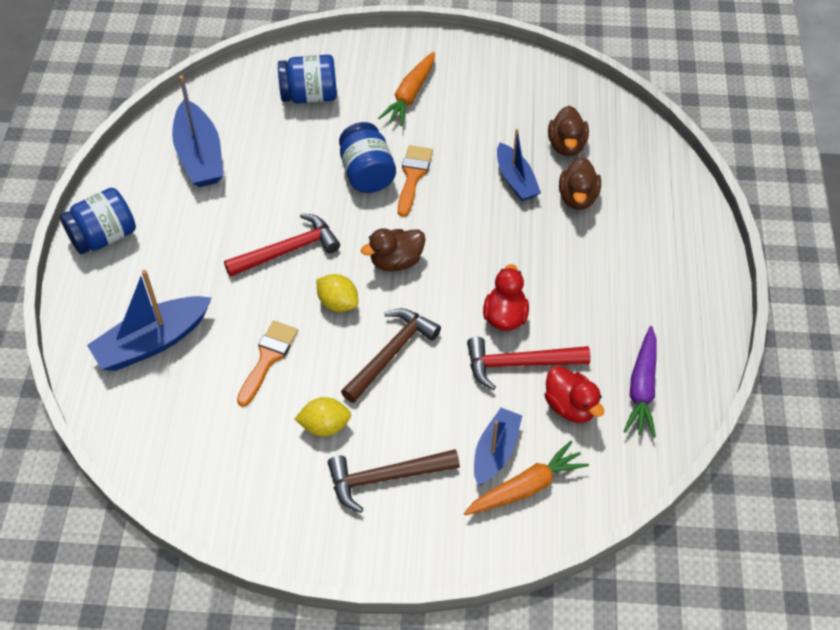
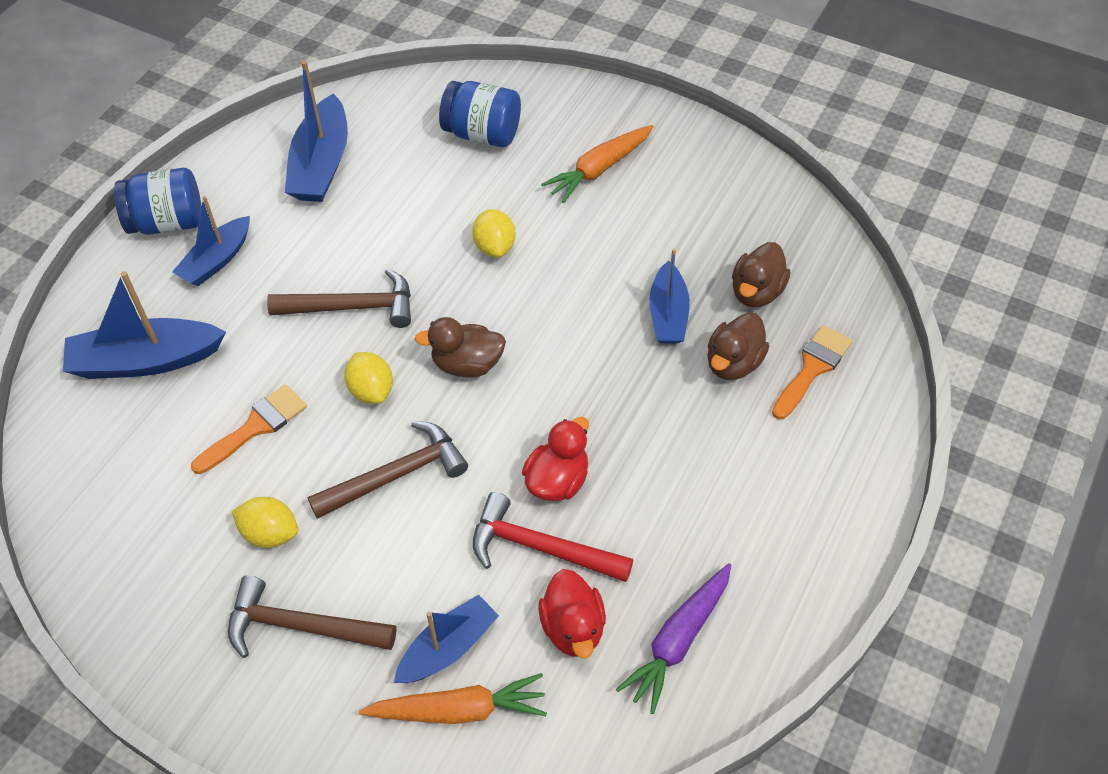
camera: 25 degrees right, 0 degrees up
red hammer [224,213,340,277] -> brown hammer [267,268,411,328]
blue jar [339,122,396,193] -> yellow lemon [472,209,516,258]
orange brush [398,145,433,217] -> orange brush moved to [772,325,852,420]
none -> blue boat [172,196,250,286]

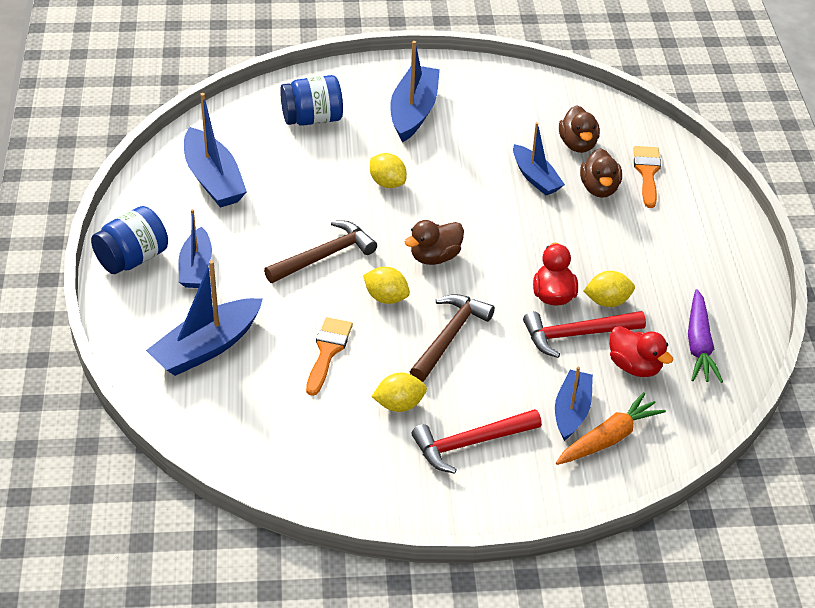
camera: 35 degrees left, 10 degrees down
brown hammer [228,575,396,658] -> red hammer [412,409,542,474]
orange carrot [541,125,654,203] -> blue boat [390,41,440,142]
none -> yellow lemon [584,271,635,307]

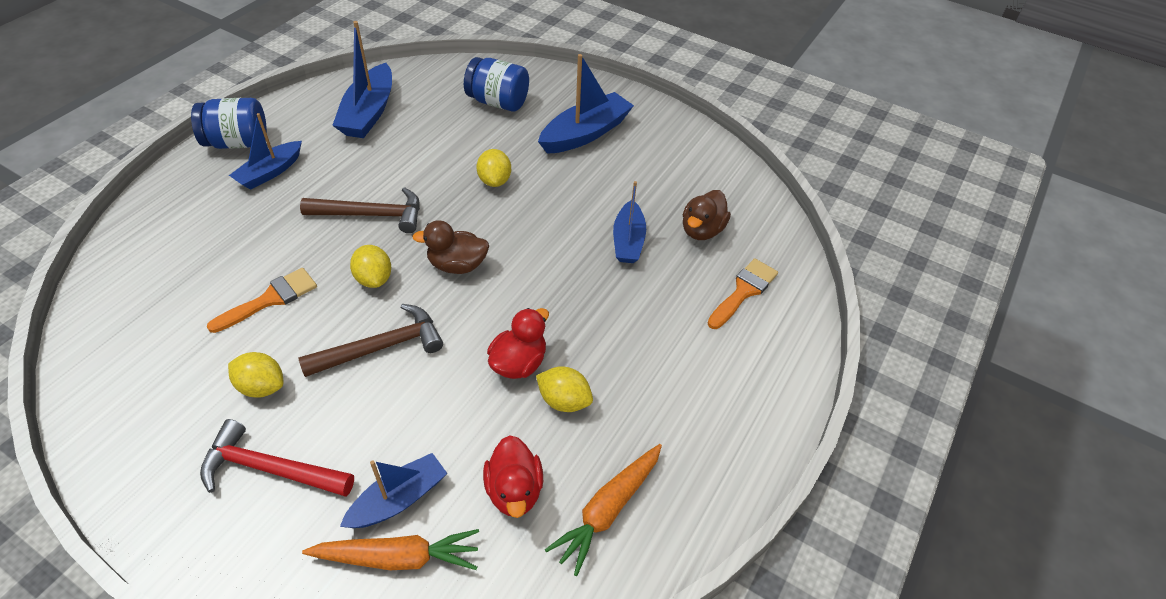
camera: 35 degrees right, 5 degrees up
blue boat [146,260,263,376] -> none
red hammer [523,311,646,358] -> none
brown duck [580,148,622,198] -> none
purple carrot [688,289,723,383] -> orange carrot [545,444,662,576]

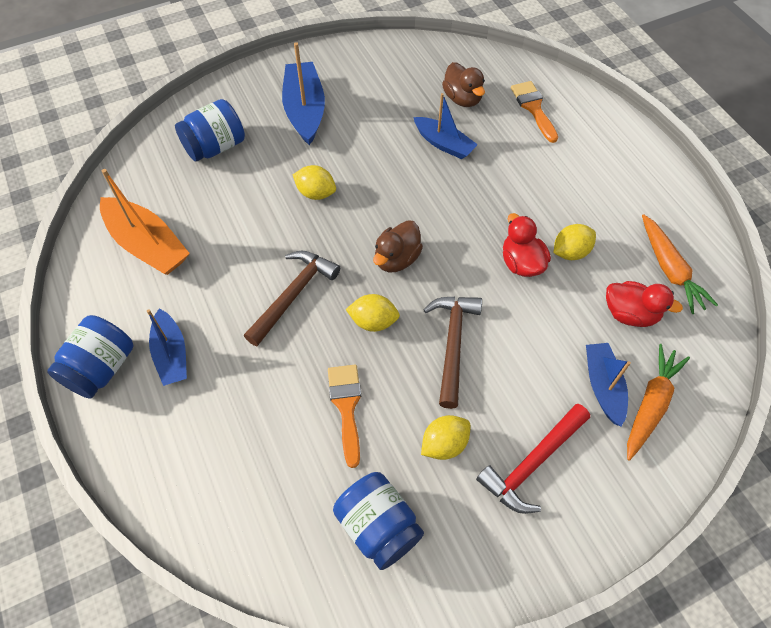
camera: 55 degrees left, 10 degrees up
blue boat [332,21,392,138] -> orange boat [100,169,190,275]
none -> blue jar [333,472,424,570]

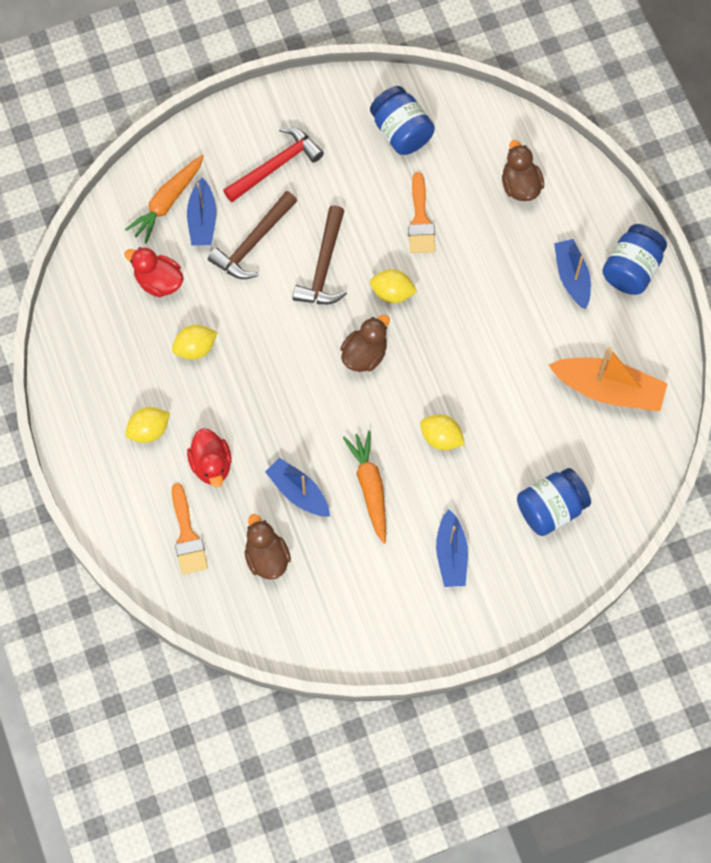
camera: 175 degrees left, 10 degrees up
orange boat [100,169,190,275] -> orange boat turned 150 degrees clockwise [549,347,668,411]
brown hammer [244,251,340,346] -> brown hammer moved to [208,191,297,279]
blue boat [282,42,325,145] -> blue boat [436,509,468,587], size x0.66
yellow lemon [421,415,471,460] -> yellow lemon moved to [125,407,170,443]
red duck [503,213,551,277] -> red duck moved to [187,428,232,487]
orange carrot [642,214,718,314] -> orange carrot moved to [343,431,386,544]
none -> brown duck [502,140,544,201]

